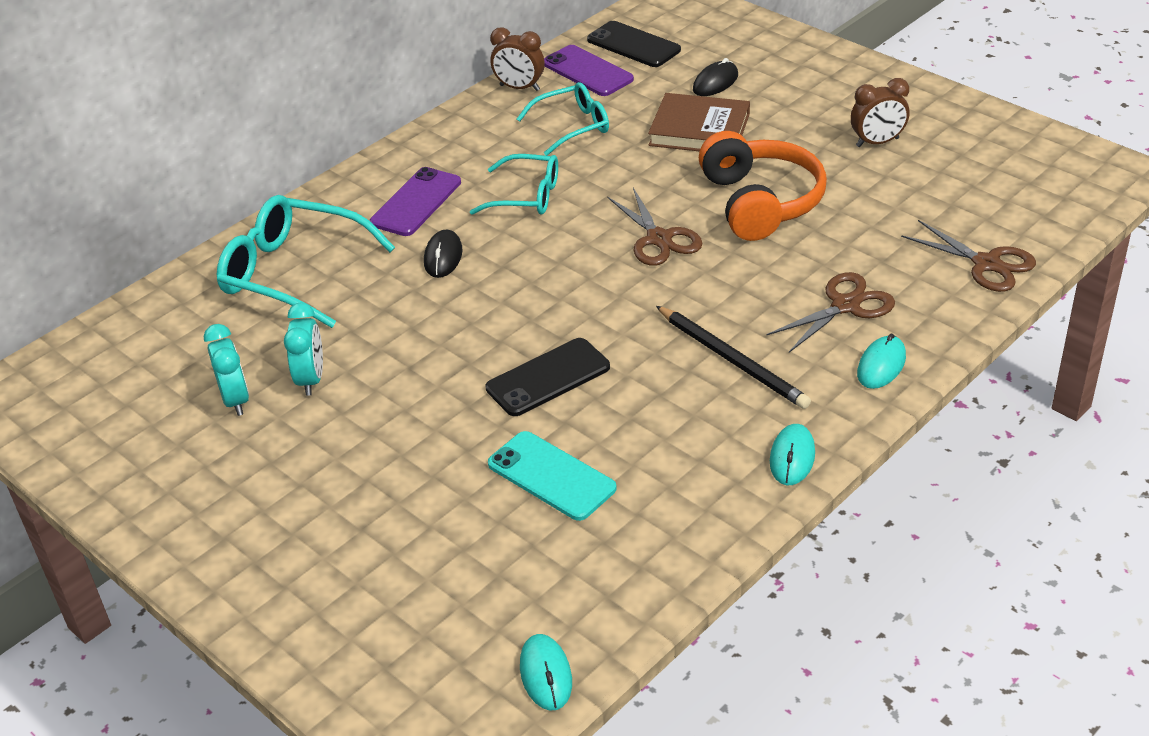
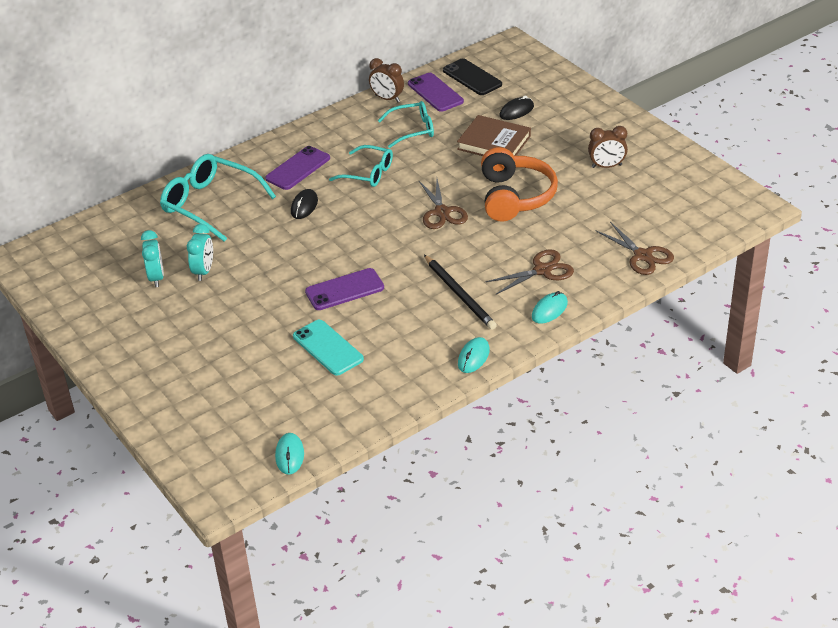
camera: 10 degrees right, 0 degrees up
black phone [486,338,610,416] -> purple phone [305,268,384,310]

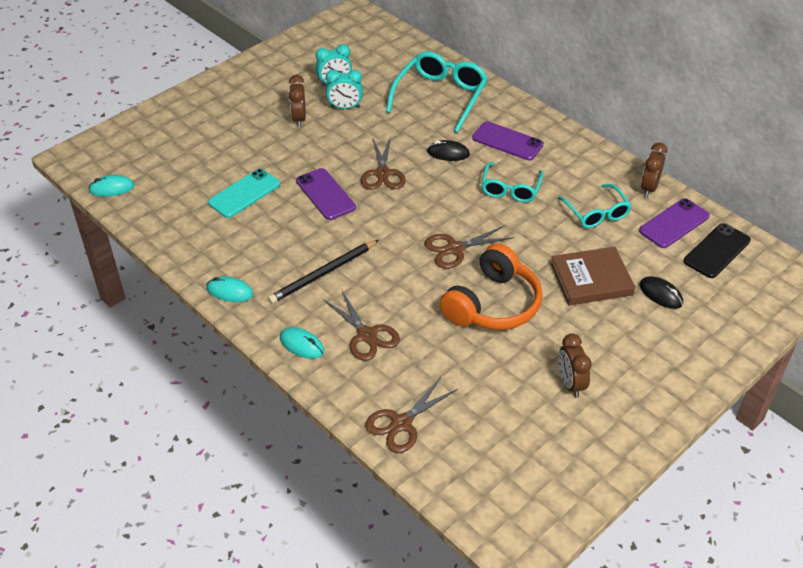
camera: 80 degrees right, 5 degrees up
brown book [457,115,531,156] -> brown book turned 60 degrees clockwise [551,247,635,305]
orange headphones [481,147,558,221] -> orange headphones turned 45 degrees counterclockwise [440,243,542,330]
none -> brown clock [289,75,306,127]
none -> brown scissors [361,137,406,190]

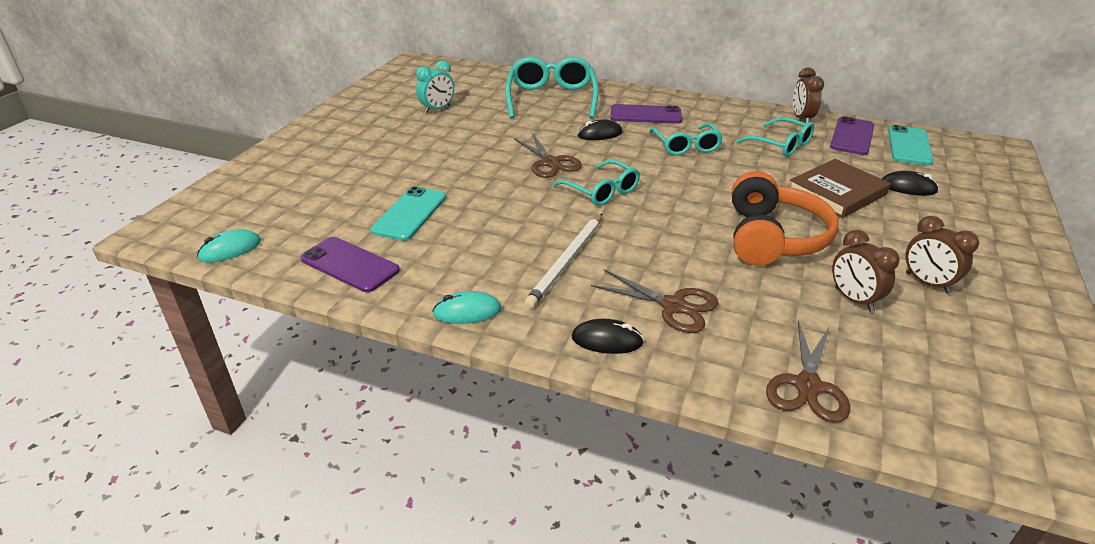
camera: 25 degrees left, 10 degrees down
black pencil [268,240,379,304] -> white pencil [525,214,602,308]
turquoise mouse [280,327,324,359] -> black mouse [571,319,644,354]
brown clock [289,75,306,127] -> brown clock moved to [832,230,900,312]
purple phone [296,168,356,220] -> purple phone moved to [301,237,400,292]
turquoise clock [326,69,363,109] -> none
brown scissors [424,225,514,269] -> none
black phone [684,223,751,278] -> turquoise phone [888,125,934,165]
none -> turquoise glasses [553,160,640,206]

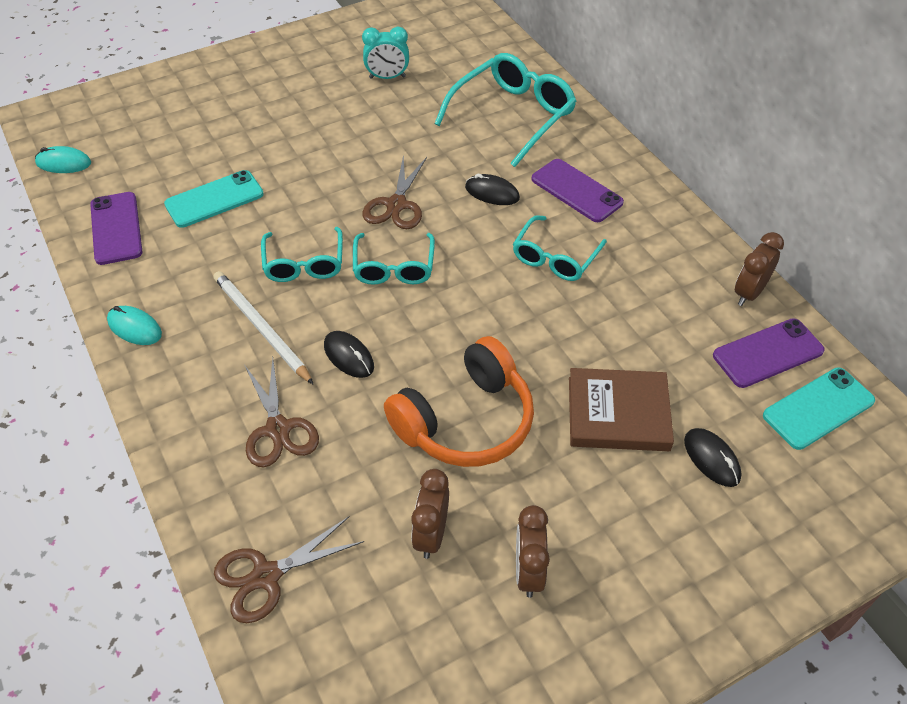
camera: 40 degrees right, 15 degrees up
white pencil [525,214,602,308] -> white pencil turned 75 degrees clockwise [213,271,314,385]
black mouse [571,319,644,354] -> black mouse moved to [324,331,374,378]
turquoise glasses [736,117,814,157] -> turquoise glasses moved to [261,227,343,282]

